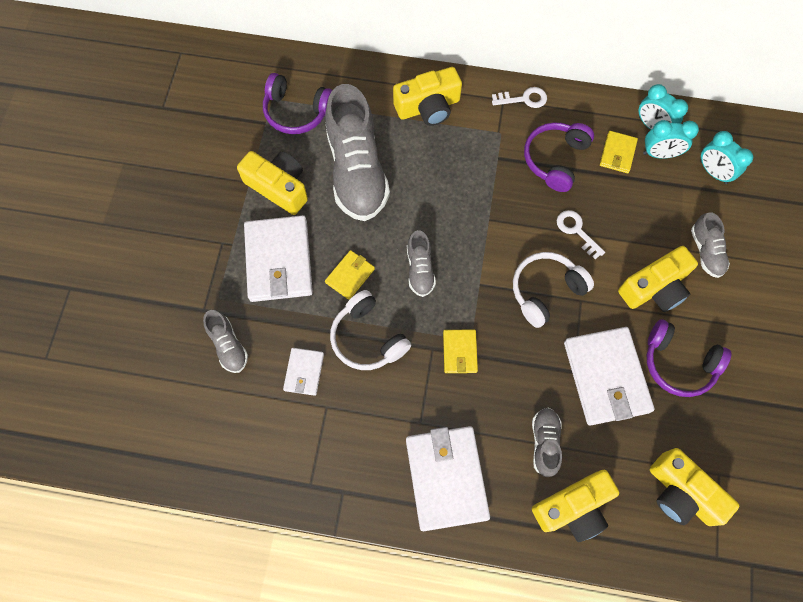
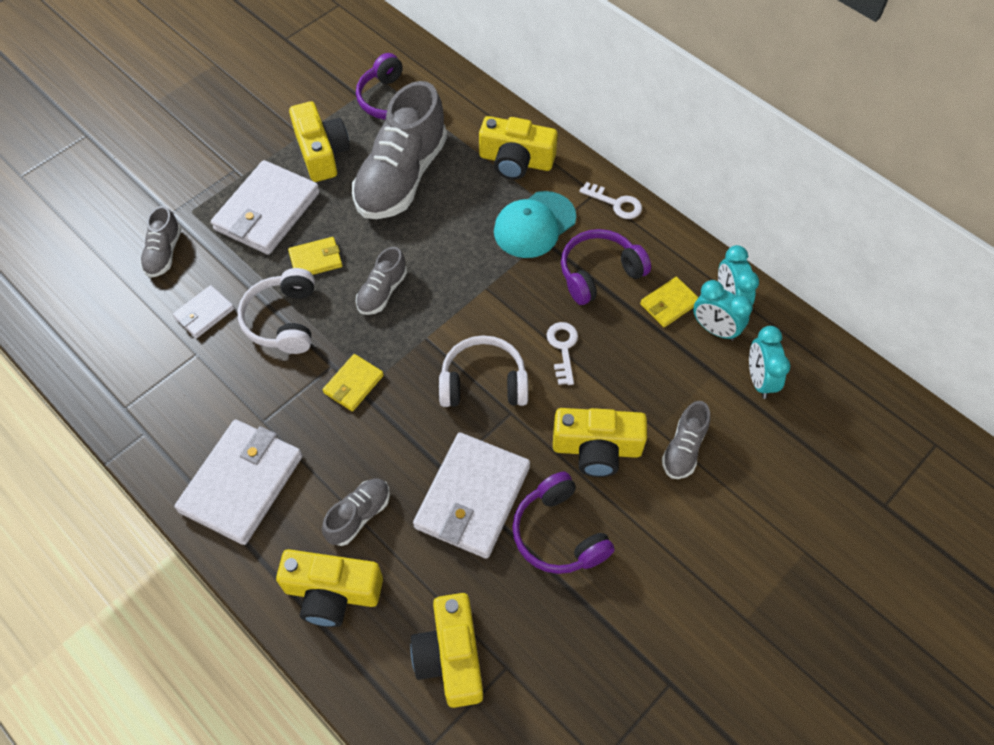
camera: 35 degrees right, 10 degrees down
none -> turquoise cap [494,191,576,258]

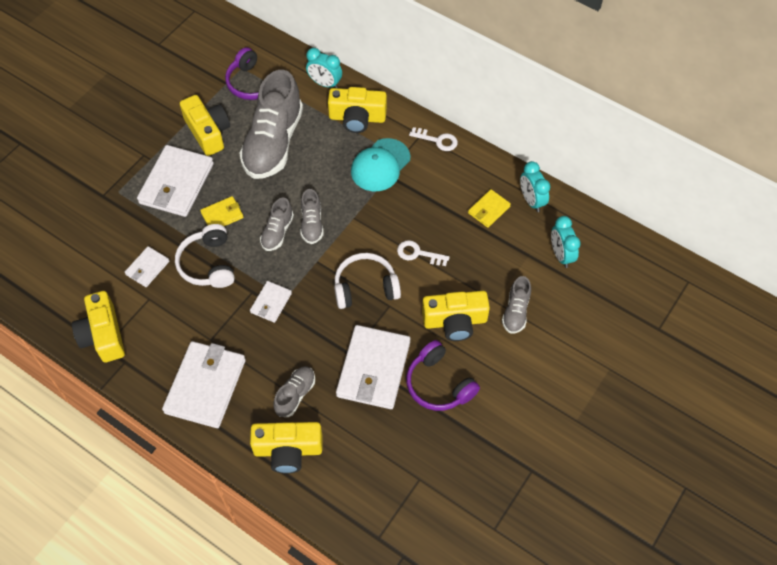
camera: 10 degrees left, 0 degrees up
grey shoe [140,206,181,278] -> grey shoe moved to [300,189,324,244]
yellow wallet [323,354,384,411] -> white wallet [250,281,292,323]
yellow camera [410,593,483,708] -> yellow camera moved to [72,291,125,362]
white key [547,322,578,385] -> white key turned 60 degrees counterclockwise [397,240,450,266]
purple headphones [561,229,651,305] -> none
turquoise clock [693,280,753,341] -> turquoise clock moved to [306,48,342,88]

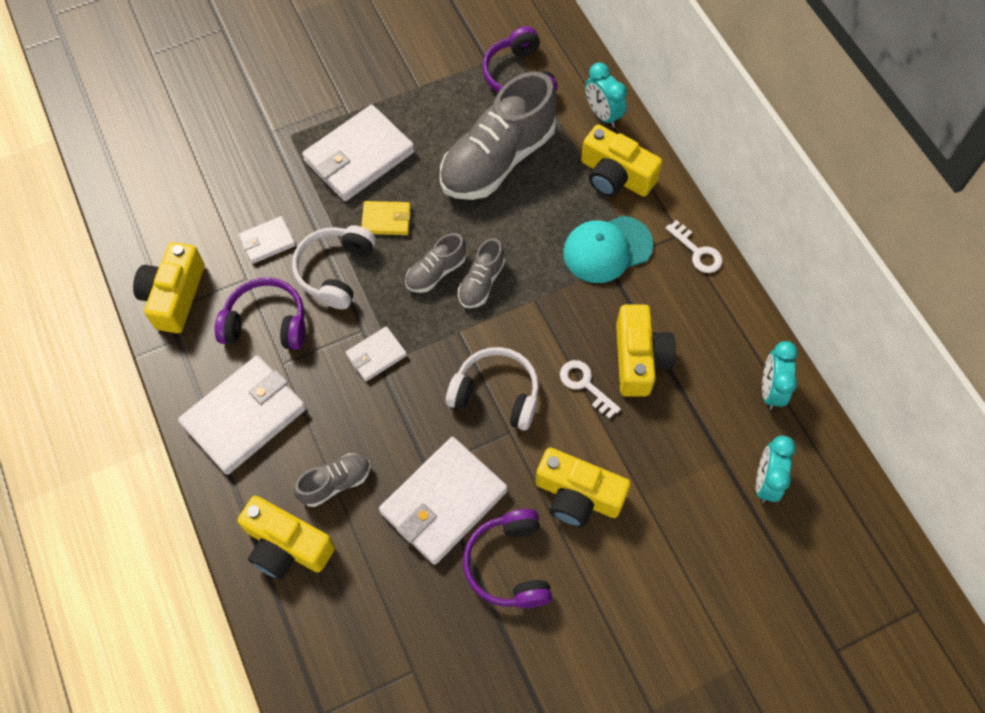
camera: 30 degrees right, 5 degrees up
yellow camera [180,95,230,156] -> yellow camera moved to [616,305,676,397]
yellow wallet [468,189,511,228] -> none
grey shoe [502,276,531,334] -> none
none -> purple headphones [215,278,305,350]

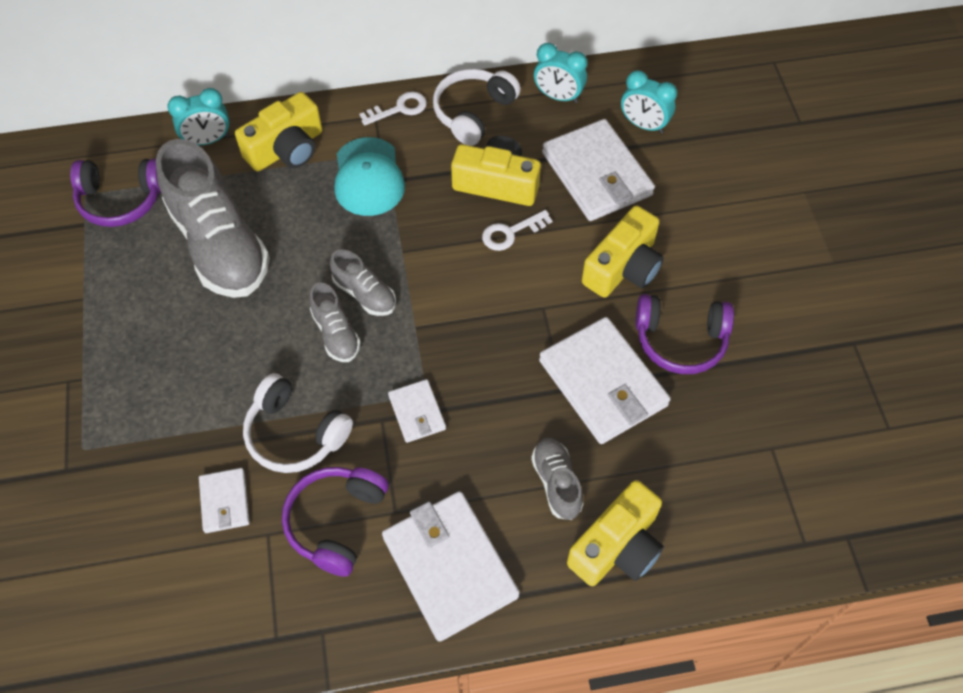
camera: 75 degrees left, 5 degrees down
yellow camera [133,242,205,333] -> none
white wallet [302,105,415,201] -> white wallet moved to [542,119,655,221]
yellow wallet [361,201,411,235] -> none
white headphones [446,347,539,431] -> white headphones moved to [433,69,521,146]

